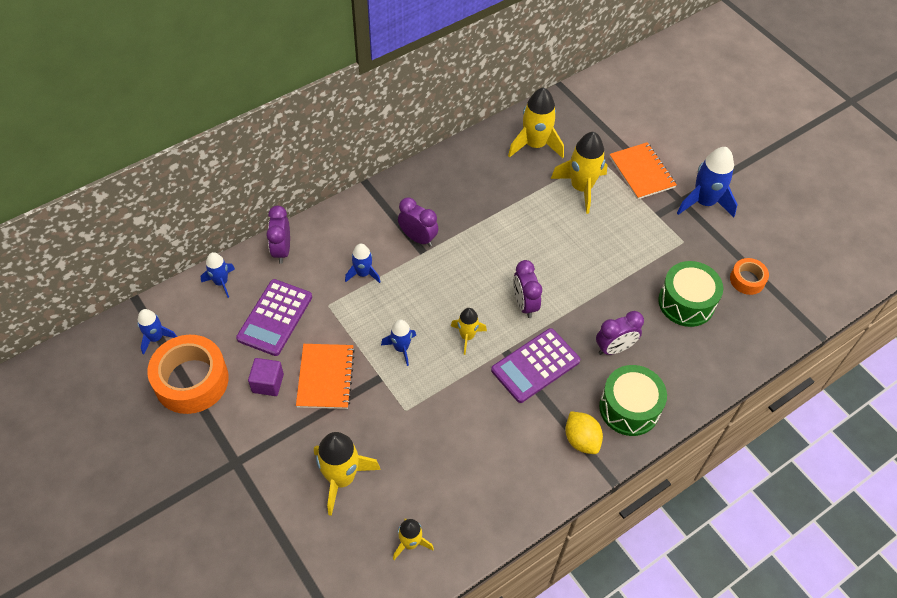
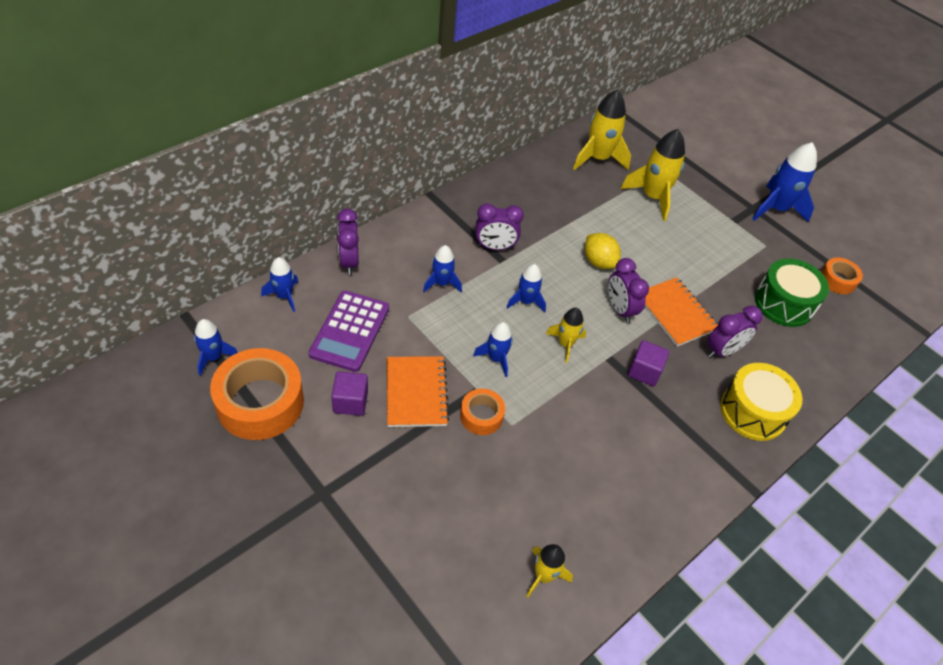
camera: 10 degrees left, 5 degrees down
yellow rocket [314,432,381,516] -> none
purple clock [398,197,438,247] -> purple clock turned 150 degrees clockwise [476,203,524,250]
purple calculator [491,328,580,403] -> purple cube [628,340,669,387]
yellow lemon [565,411,603,454] -> yellow lemon moved to [585,233,621,269]
green drum [599,365,667,436] -> yellow drum [720,363,802,441]
orange notebook [609,142,677,200] -> orange notebook moved to [645,277,718,347]
none -> orange tape [460,389,505,435]
none -> blue rocket [507,264,546,313]

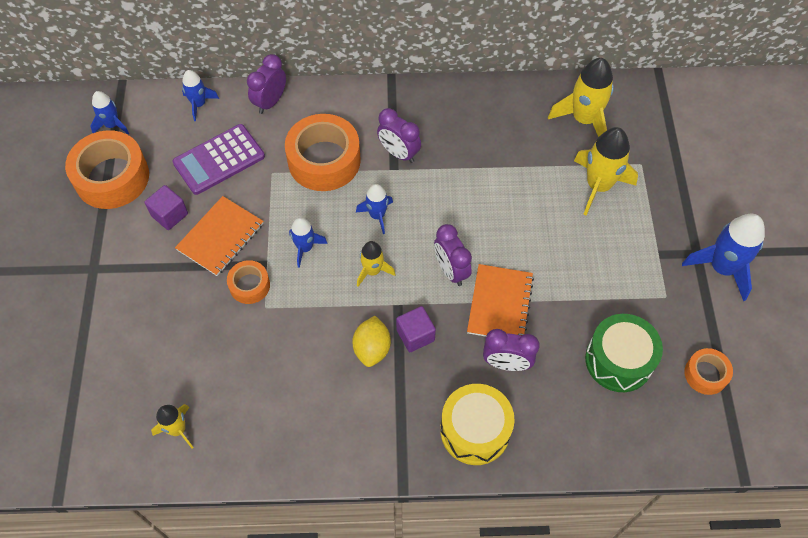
camera: 45 degrees right, 10 degrees up
blue rocket [423,245,462,292] -> orange tape [285,114,361,191]
yellow lemon [585,233,621,269] -> yellow lemon moved to [352,316,391,367]
purple clock [608,258,649,323] -> purple clock turned 45 degrees counterclockwise [434,224,472,286]

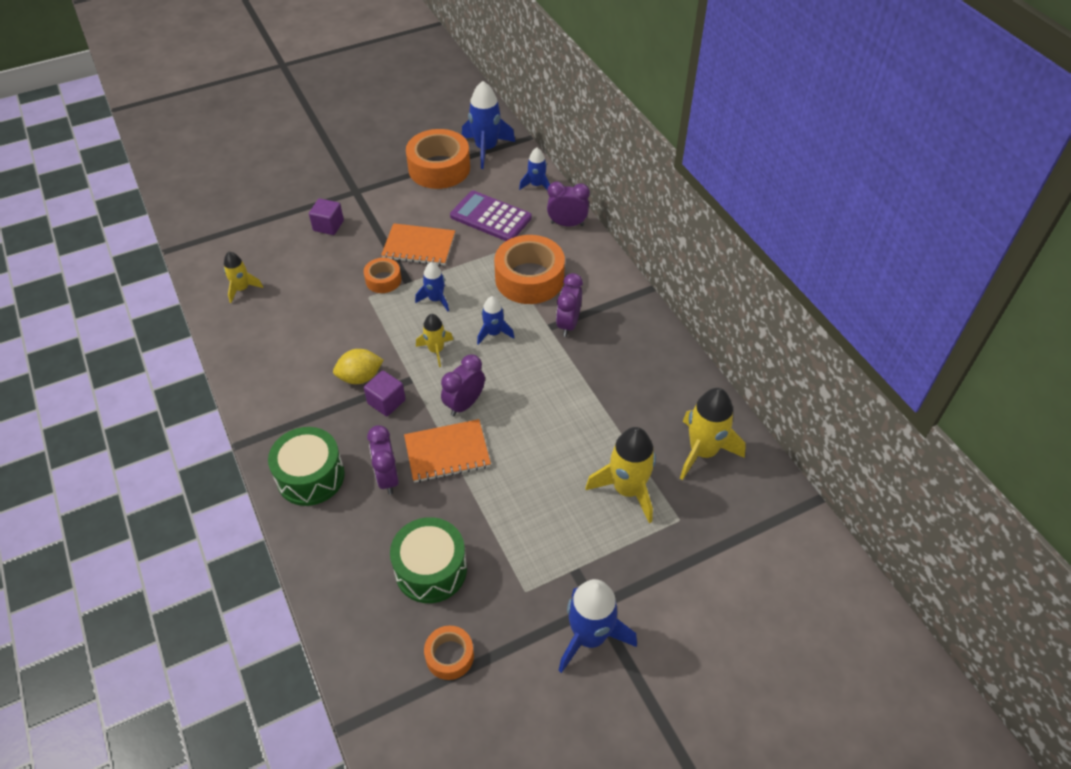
camera: 65 degrees right, 10 degrees down
blue rocket [91,91,130,135] -> blue rocket [462,81,515,169], size x1.74
purple cube [144,185,188,230] -> purple cube moved to [309,198,344,235]
yellow drum [440,384,515,465] -> green drum [268,427,345,506]

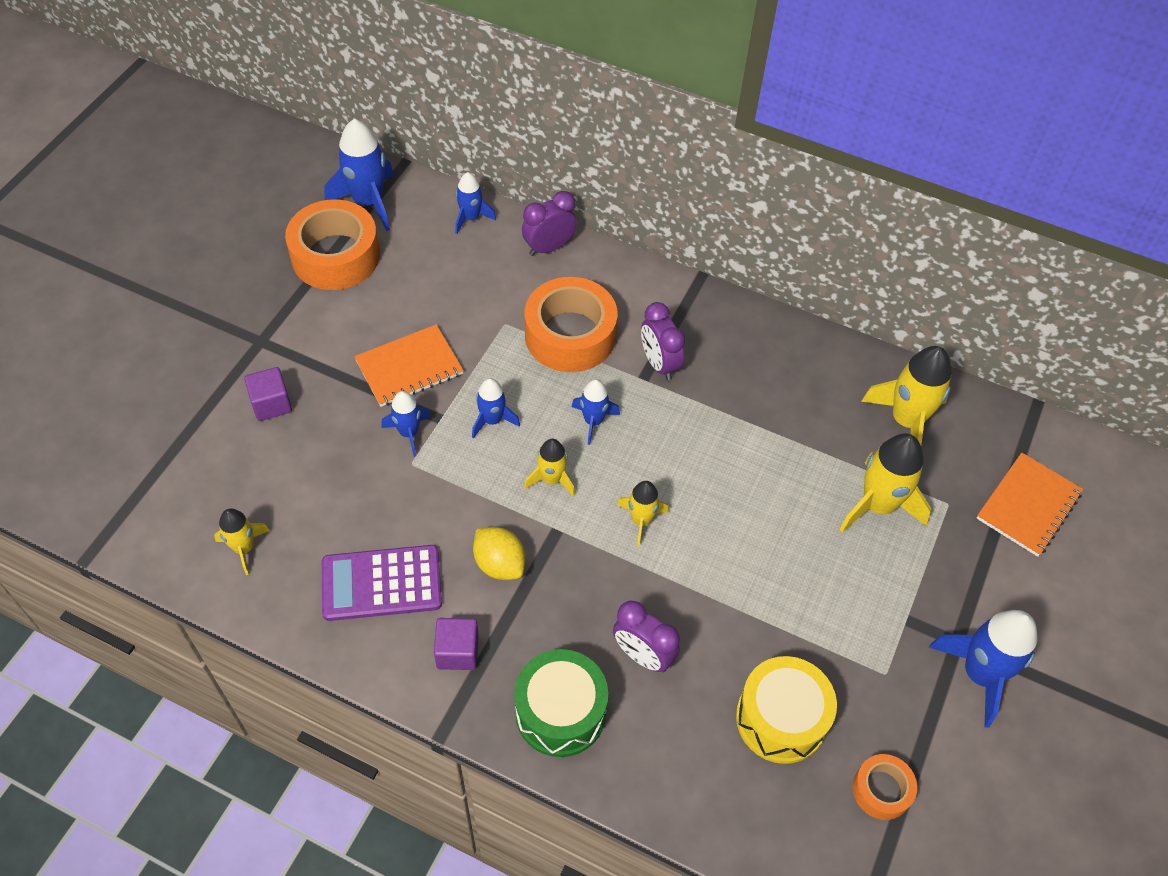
camera: 40 degrees left, 5 degrees up
yellow lemon [333,349,383,384] -> yellow lemon turned 75 degrees counterclockwise [473,527,525,580]
orange tape [364,258,401,293] -> blue rocket [381,391,431,457]
purple cube [364,370,406,416] -> purple cube moved to [434,618,479,670]
green drum [390,517,467,603] -> yellow drum [736,656,837,764]
orange notebook [404,419,491,483] -> orange notebook moved to [977,453,1083,557]
purple clock [441,354,485,416] -> yellow rocket [617,481,669,547]
purple calculator [450,191,532,241] -> purple calculator moved to [322,545,442,621]

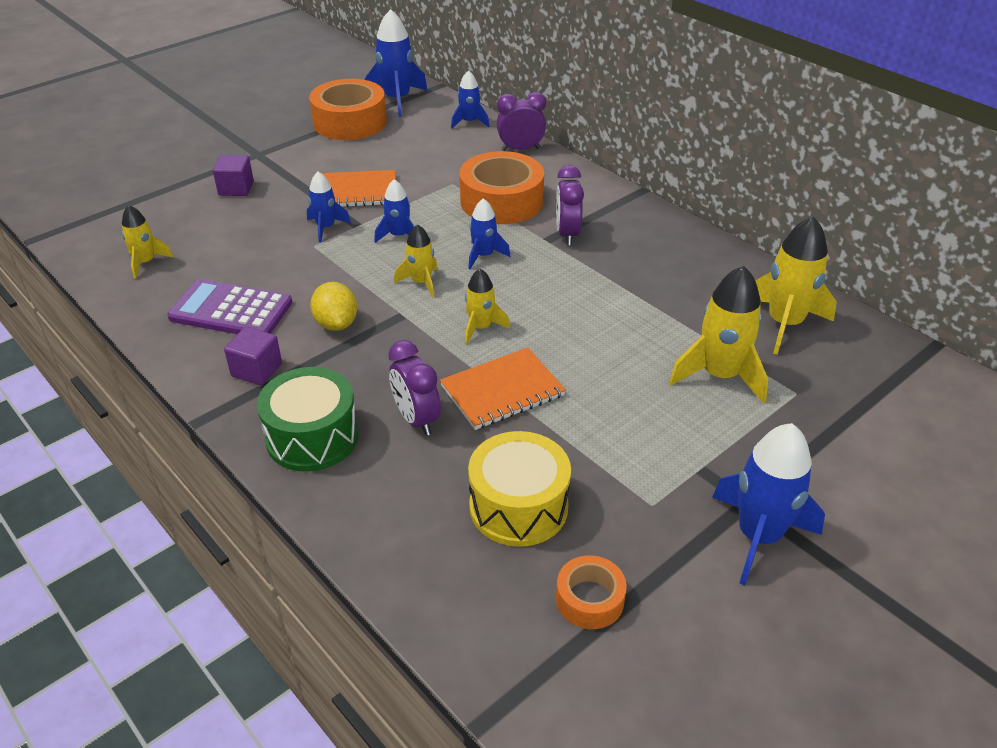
camera: 25 degrees right, 15 degrees down
orange notebook [977,453,1083,557] -> orange notebook moved to [440,347,566,430]

